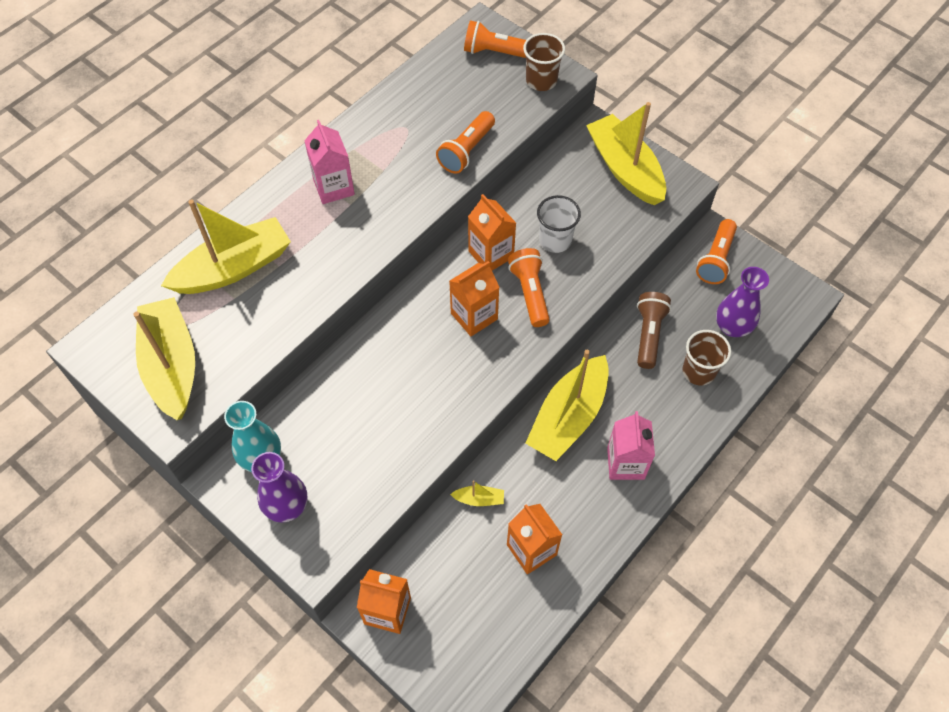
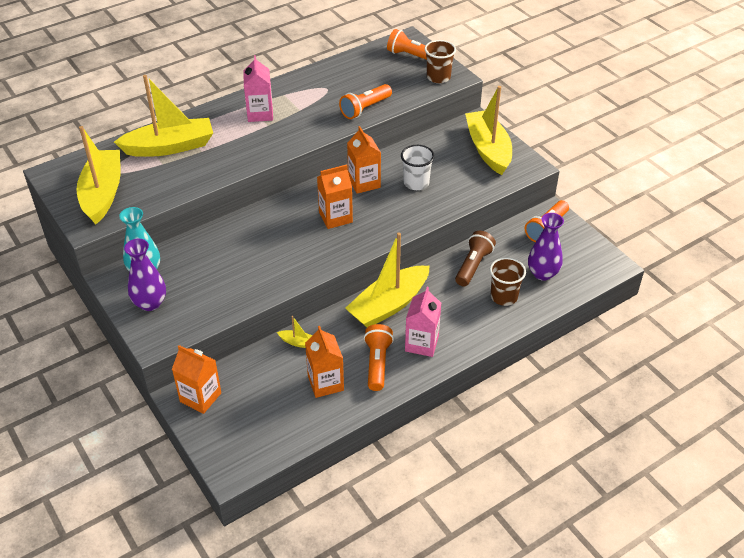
camera: 15 degrees right, 15 degrees down
orange flashlight [508,248,550,327] -> orange flashlight moved to [364,324,394,391]

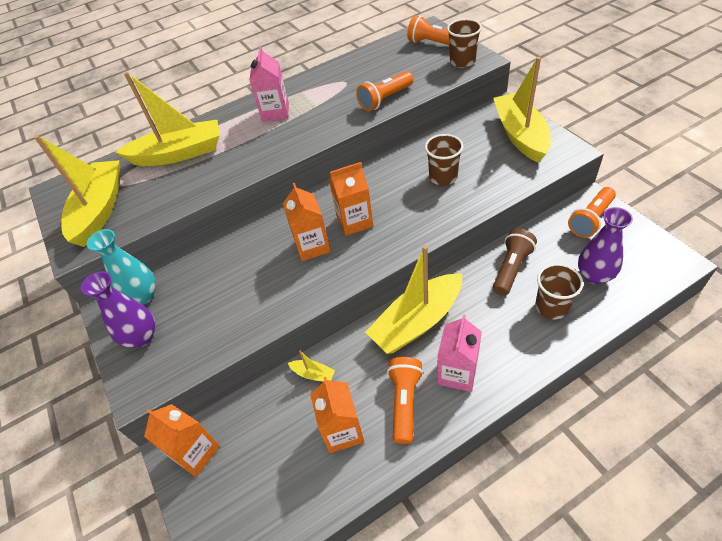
camera: 10 degrees right, 5 degrees up
orange carton [347,126,381,194] -> orange carton moved to [283,183,331,261]
white cup [401,145,435,190] -> brown cup [425,134,464,186]

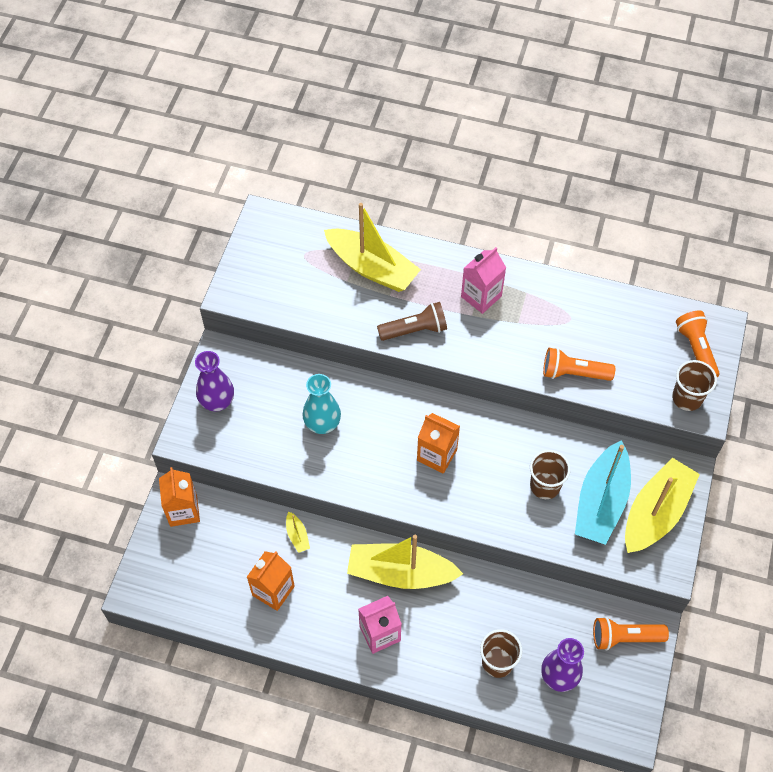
camera: 40 degrees right, 10 degrees up
yellow boat [34,135,120,247] -> none
turquoise vase [87,229,156,305] -> turquoise vase moved to [302,374,341,434]
orange carton [283,183,331,261] -> none
orange flashlight [387,357,423,444] -> none
brown flashlight [493,229,537,296] -> brown flashlight moved to [377,302,447,341]
none -> turquoise boat [575,440,631,545]

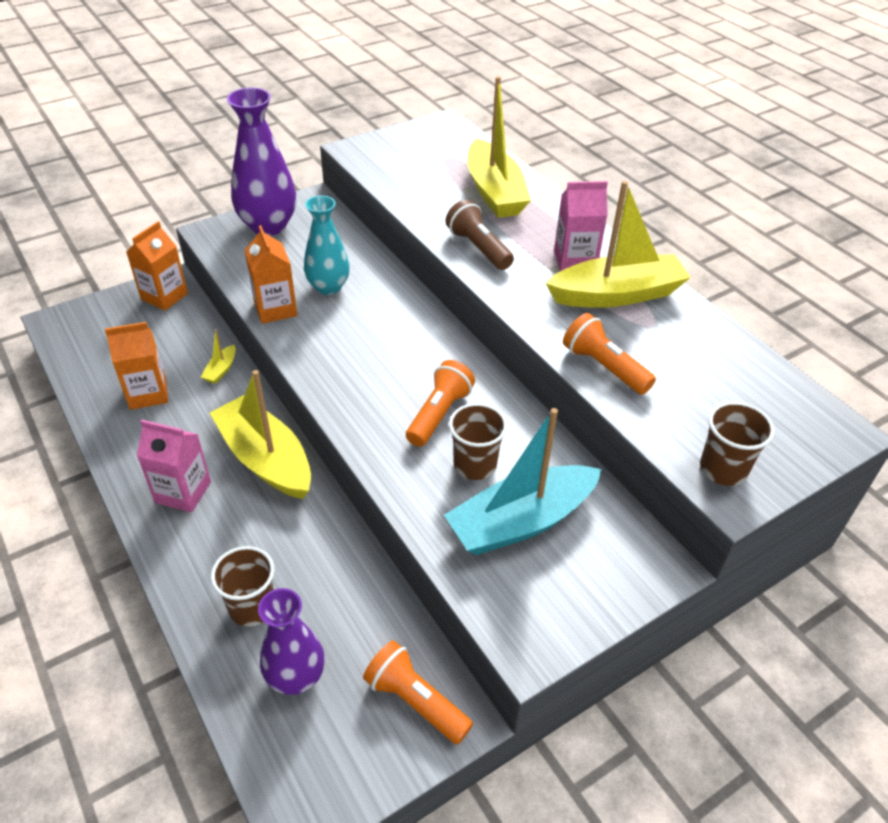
camera: 40 degrees right, 15 degrees down
purple vase [195,351,234,411] -> purple vase [227,88,296,236], size x1.51
brown flashlight [377,302,447,341] -> brown flashlight turned 150 degrees counterclockwise [446,200,514,270]
orange carton [417,413,460,474] -> orange carton moved to [245,225,297,324]
yellow boat [625,458,700,553] -> yellow boat moved to [545,181,691,308]
orange flashlight [676,310,719,377] -> orange flashlight moved to [406,360,475,447]

